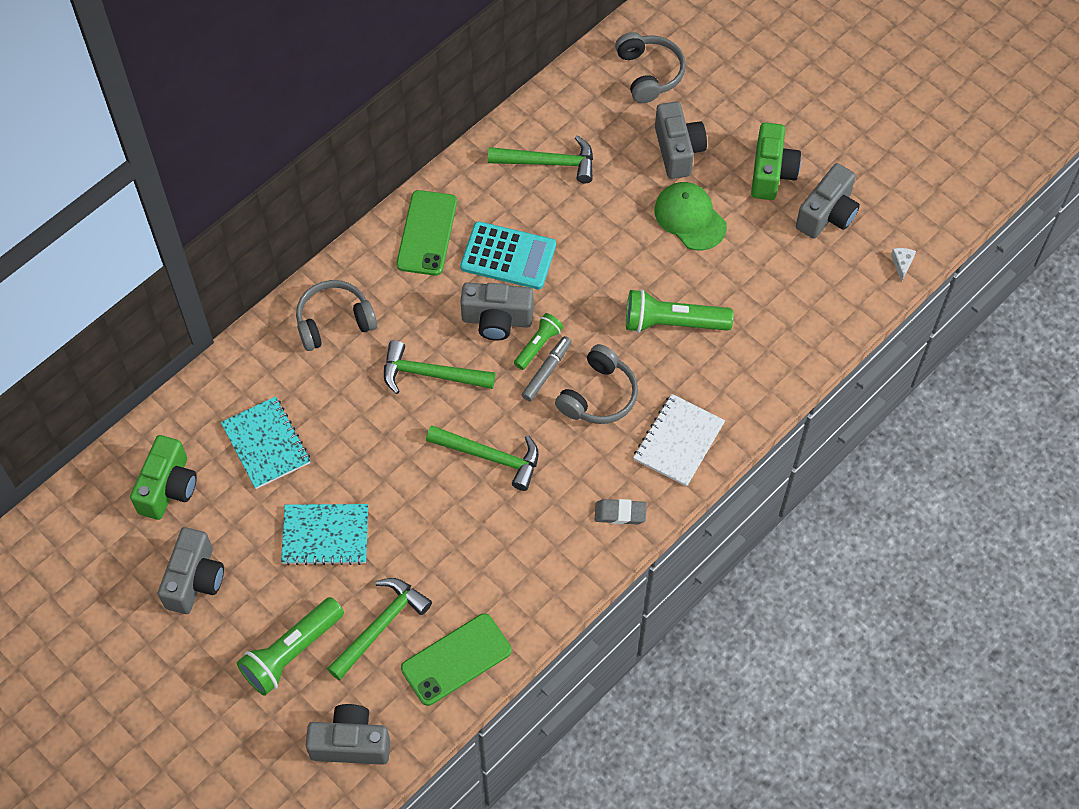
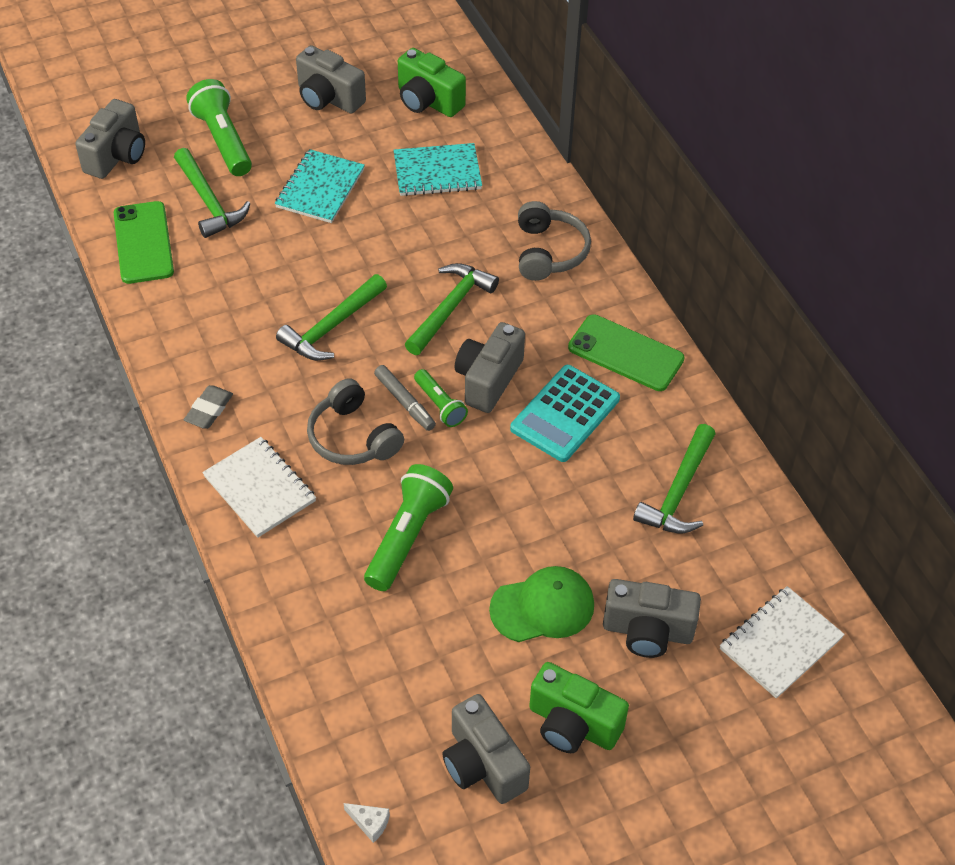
camera: 110 degrees right, 10 degrees down
grey headphones [615,32,686,103] -> white notebook [720,586,845,698]

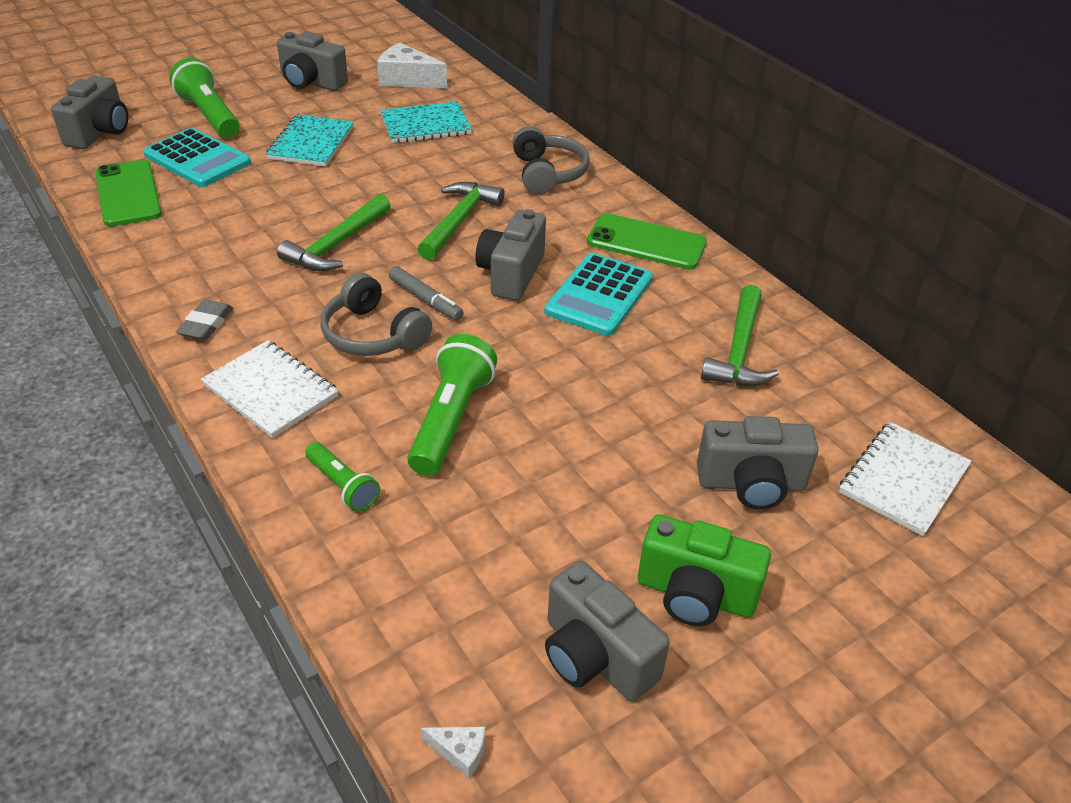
camera: 10 degrees left, 10 degrees down
green hammer [174,148,250,238] -> turquoise calculator [143,128,251,187]
green camera [398,48,466,117] -> white cheese [377,43,447,88]
green flashlight [414,369,468,427] -> green flashlight moved to [305,442,380,512]
green cap [489,566,594,642] -> none

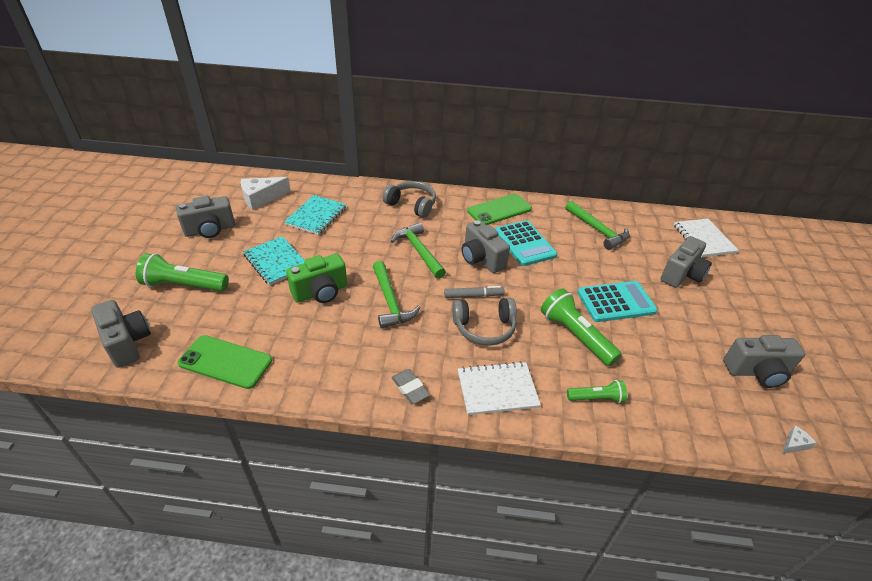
camera: 50 degrees left, 0 degrees up
turquoise calculator [143,128,251,187] -> turquoise calculator moved to [577,281,658,322]
green camera [638,514,771,626] -> green camera moved to [286,254,347,303]

